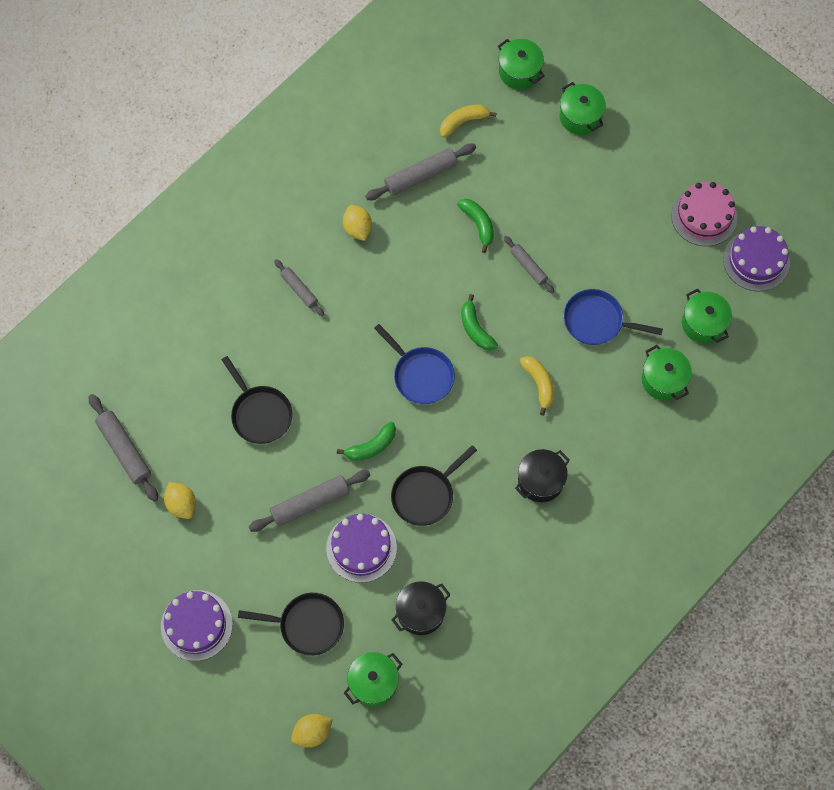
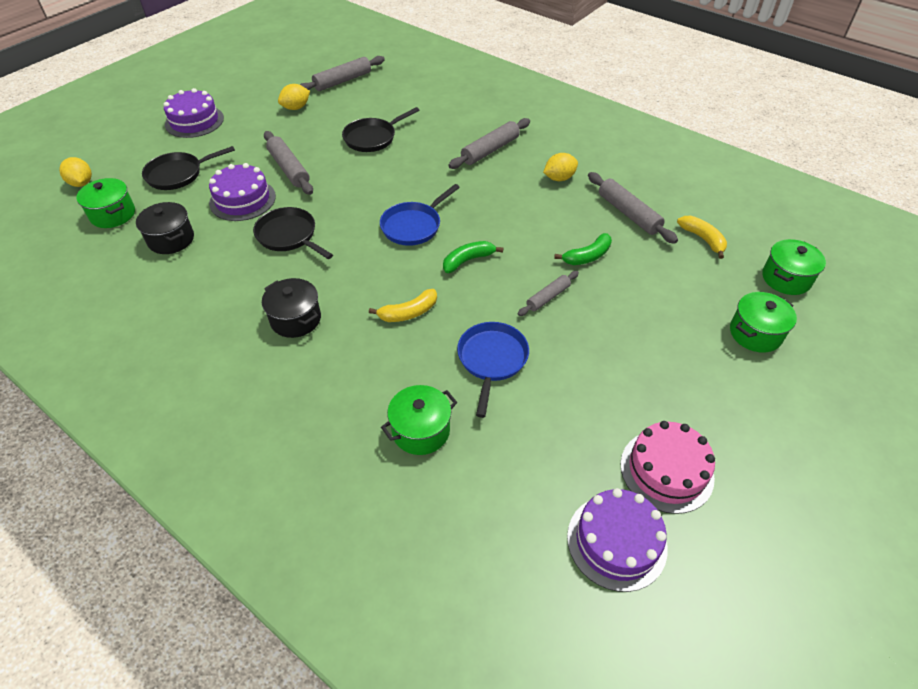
camera: 85 degrees right, 20 degrees down
black pan [238,593,344,656] -> black pan turned 60 degrees clockwise [142,146,235,190]
grey rolling pin [274,259,324,316] -> grey rolling pin [448,118,530,169], size x1.63
green banana [337,422,396,461] -> none
green pot [682,288,732,344] -> none

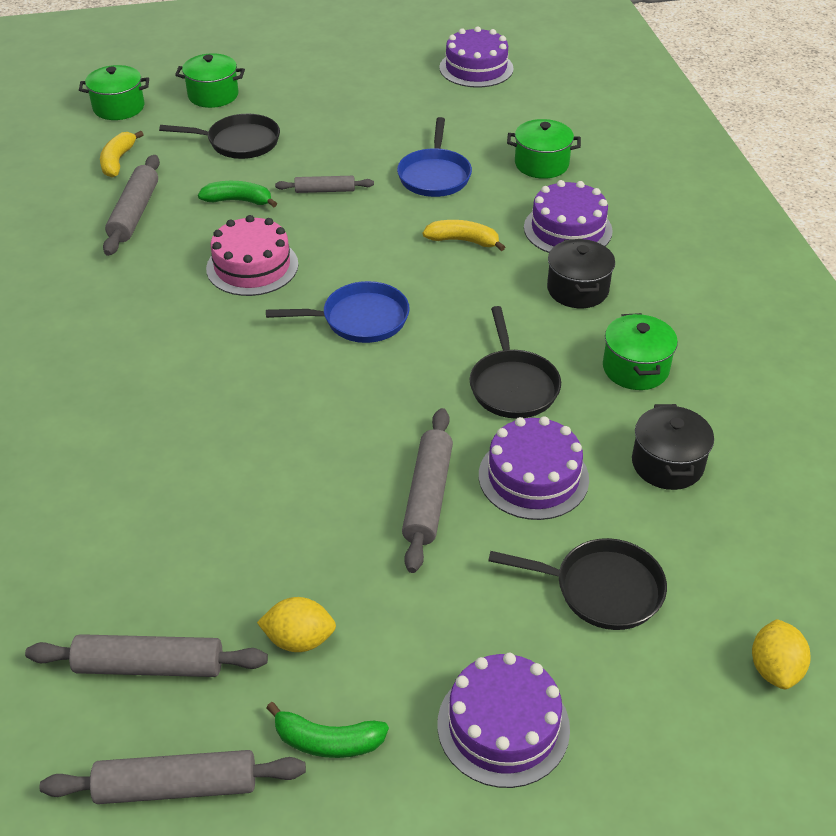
camera: 140 degrees left, 5 degrees down
green pot [76,178,135,228] -> green pot moved to [603,313,678,390]
black pan [342,107,420,152] -> black pan moved to [159,114,280,159]
green banana [443,241,503,273] -> green banana moved to [266,702,389,758]
grey rolling pin [448,118,530,169] -> grey rolling pin moved to [40,750,306,804]
blue pan [457,322,529,418] -> blue pan turned 45 degrees counterclockwise [397,117,472,197]
yellow lemon [543,153,578,181] -> none
pink cake [620,421,715,514] -> pink cake moved to [206,215,298,296]
none -> purple cake [524,180,613,253]

